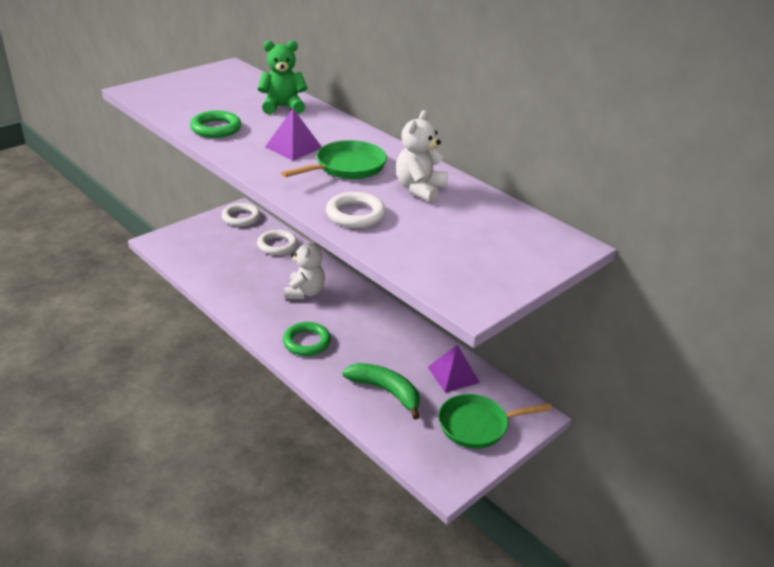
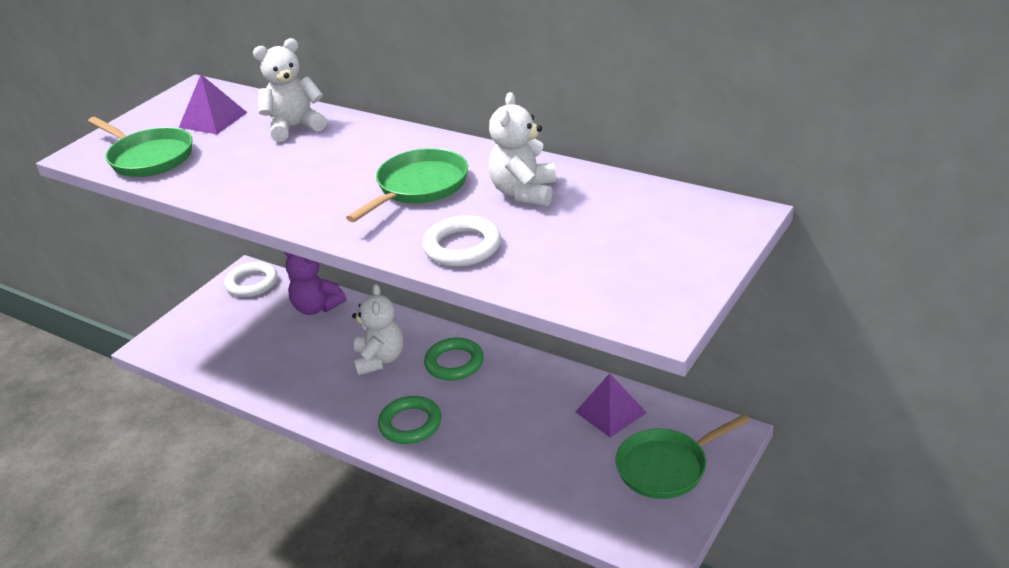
camera: 10 degrees left, 0 degrees up
green ring [190,111,241,138] -> green ring moved to [424,338,484,380]
white ring [257,230,298,255] -> purple teddy bear [284,252,346,315]
green teddy bear [258,40,307,114] -> white teddy bear [253,38,327,142]
purple pyramid [265,109,322,161] -> purple pyramid moved to [179,75,247,134]
green banana [342,363,420,420] -> none
none -> green pan [88,117,192,177]

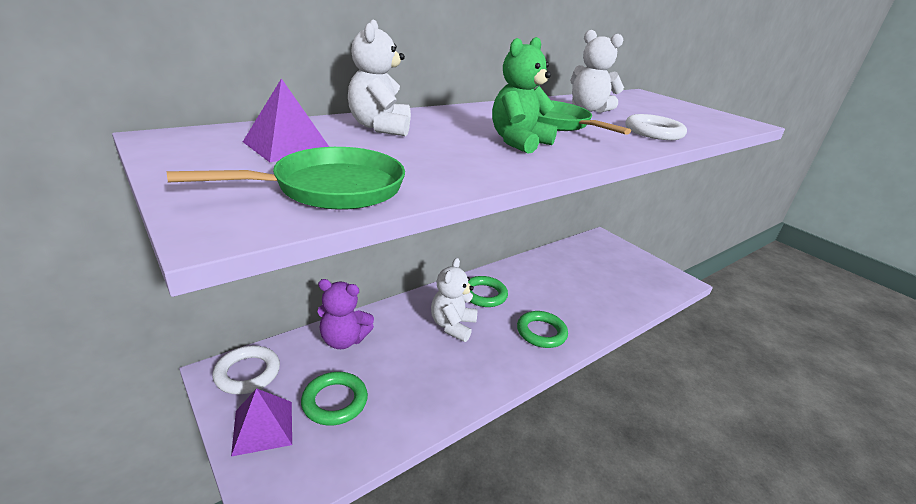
camera: 75 degrees left, 5 degrees down
purple teddy bear [284,252,346,315] -> purple teddy bear turned 45 degrees clockwise [318,279,374,349]
white teddy bear [352,284,403,375] -> white teddy bear turned 90 degrees counterclockwise [431,258,477,342]
purple pyramid [576,373,647,437] -> purple pyramid moved to [231,388,292,457]
green pan [615,414,750,499] -> none
none -> green ring [301,372,368,425]
none -> green teddy bear [492,37,557,154]

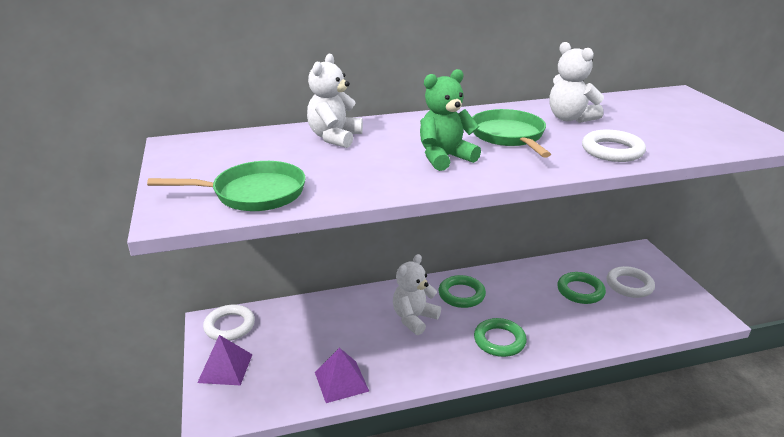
camera: 25 degrees right, 0 degrees up
purple pyramid [243,78,329,162] -> purple pyramid moved to [315,348,369,403]
green ring [301,372,368,425] -> green ring moved to [557,272,606,304]
purple teddy bear [318,279,374,349] -> none
none -> white ring [607,266,655,298]

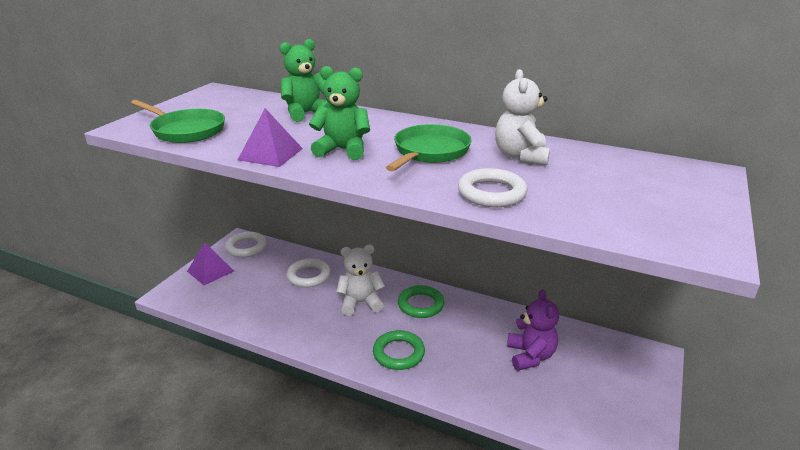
camera: 40 degrees right, 0 degrees up
white teddy bear [307,54,363,148] -> green teddy bear [280,39,330,122]
purple pyramid [315,348,369,403] -> purple pyramid moved to [238,108,303,167]
green ring [557,272,606,304] -> purple teddy bear [507,289,559,371]
white ring [607,266,655,298] -> white ring moved to [286,258,330,288]

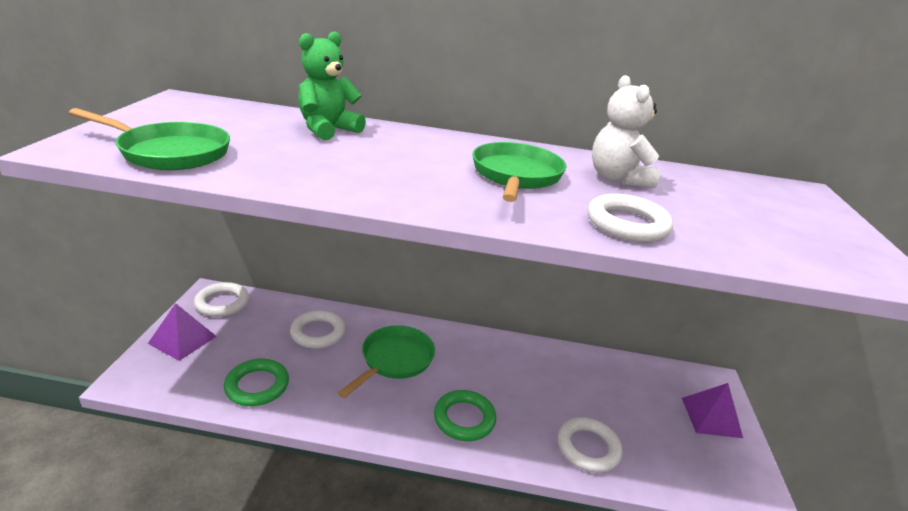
camera: 20 degrees left, 0 degrees up
purple pyramid [238,108,303,167] -> purple pyramid moved to [682,383,743,438]
green teddy bear [309,66,370,160] -> none
white teddy bear [336,245,385,316] -> green pan [338,325,435,398]
green ring [398,285,445,318] -> green ring moved to [224,359,289,406]
purple teddy bear [507,289,559,371] -> none
none -> white ring [557,417,623,473]

